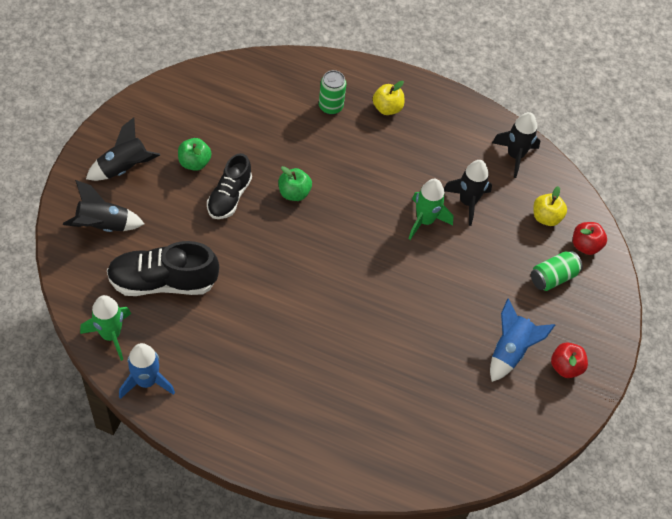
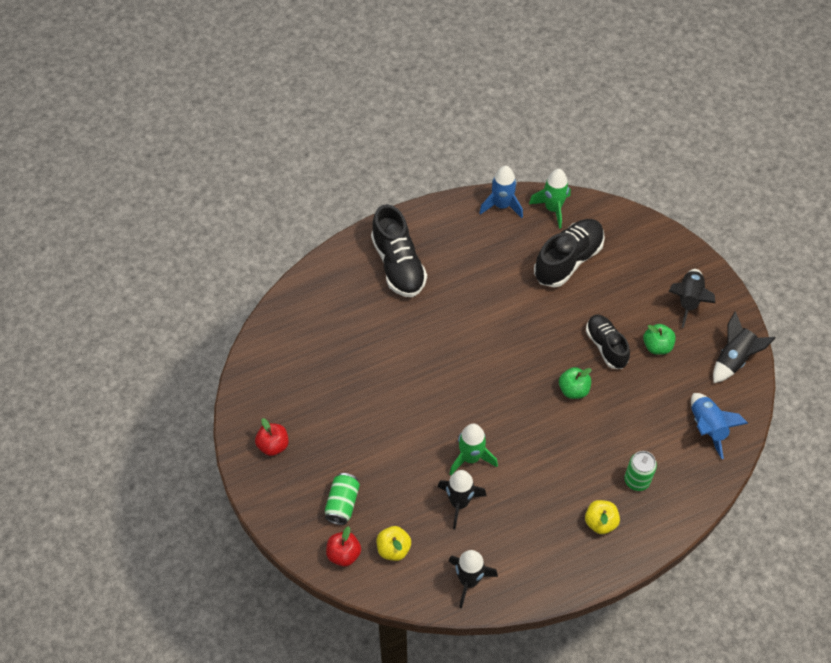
camera: 140 degrees right, 0 degrees up
black rocket [63,180,144,232] -> black rocket moved to [713,311,775,383]
blue rocket [490,298,555,382] -> blue rocket moved to [691,393,748,459]
none -> black shoe [371,204,427,297]

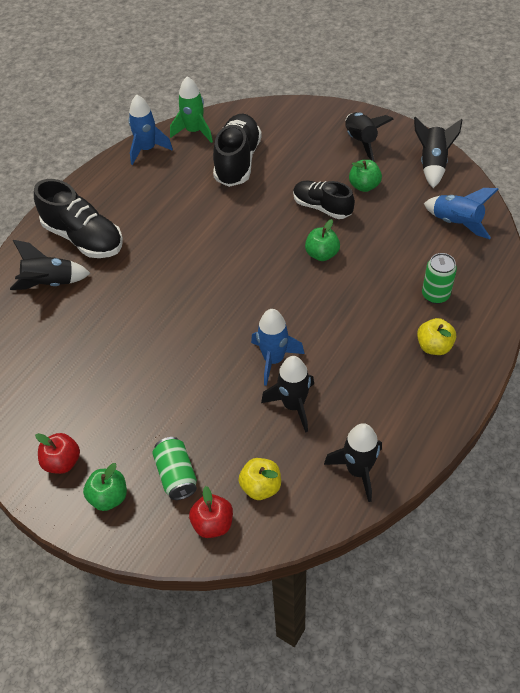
camera: 30 degrees left, 5 degrees down
green rocket [450,424,498,475] -> blue rocket [251,309,305,386]
none -> black rocket [10,240,91,290]
none -> green apple [83,463,127,511]

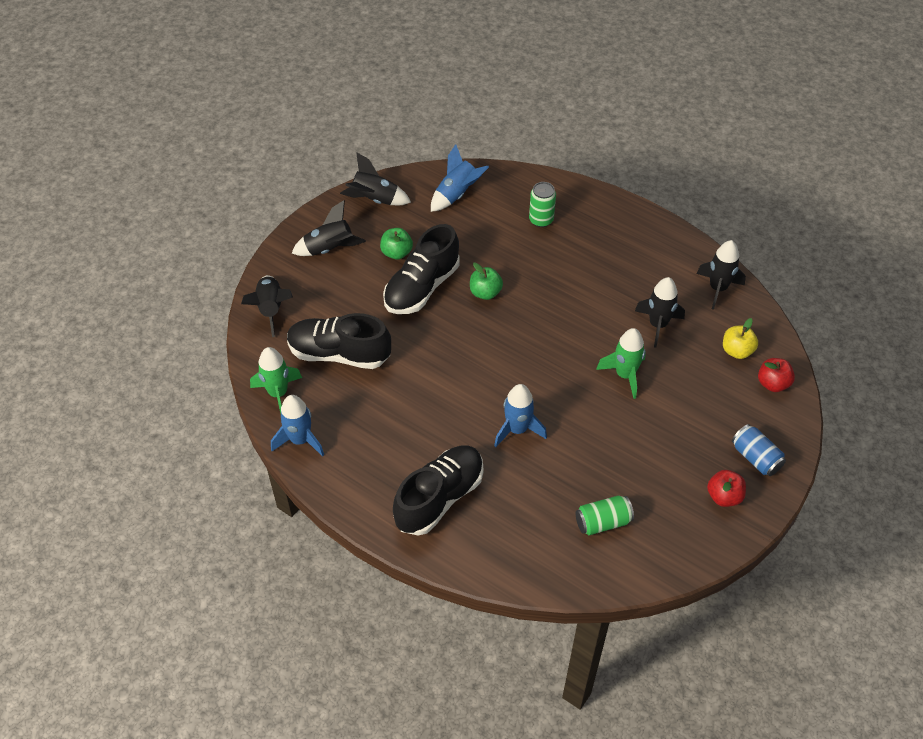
camera: 90 degrees left, 0 degrees up
black rocket [10,240,91,290] -> black rocket moved to [241,275,293,337]
green apple [83,463,127,511] -> blue can [732,424,786,476]
green can [152,437,197,500] -> green can moved to [576,496,634,535]
blue rocket [251,309,305,386] -> blue rocket moved to [494,384,547,447]
black shoe [293,181,355,219] -> black shoe [383,224,460,314], size x1.51
yellow apple [417,318,456,355] -> none
none -> green rocket [596,328,646,399]

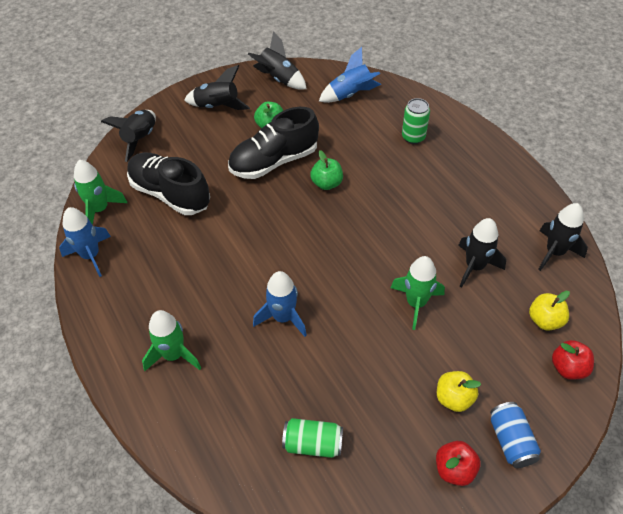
camera: 25 degrees right, 0 degrees up
black shoe [393,445,484,535] -> green rocket [142,310,201,371]
none -> yellow apple [437,371,481,412]

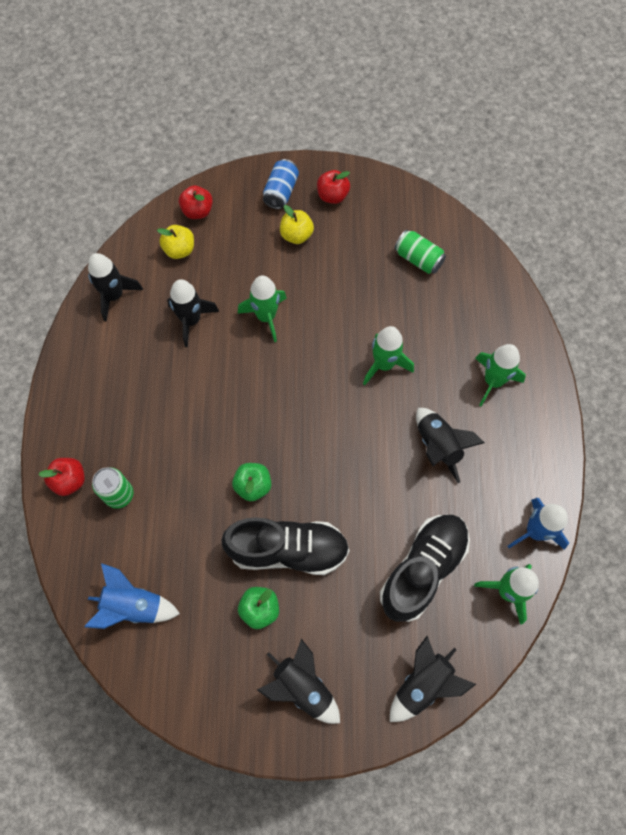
camera: 150 degrees left, 15 degrees up
black shoe [127,153,210,215] -> black shoe turned 120 degrees counterclockwise [380,515,470,622]
black rocket [248,31,307,90] -> black rocket moved to [416,408,485,483]
blue rocket [253,271,307,337] -> green rocket [363,326,414,385]
none -> red apple [39,458,85,496]

